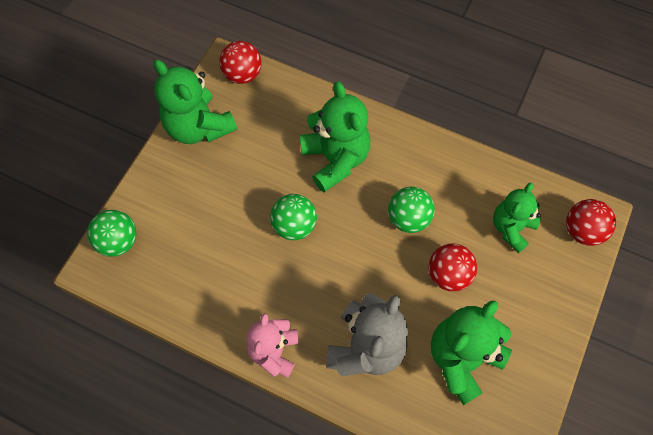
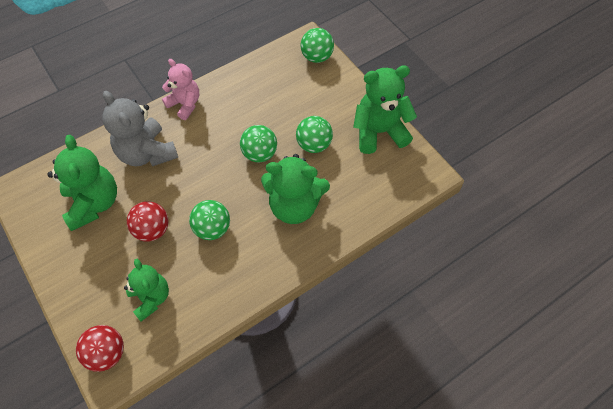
camera: 120 degrees right, 5 degrees down
red ball [219,41,261,84] -> none
none -> green ball [296,116,333,153]

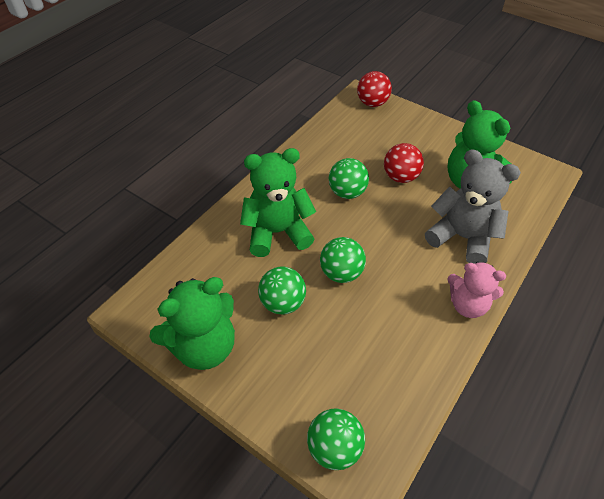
camera: 160 degrees right, 10 degrees down
green teddy bear [124,259,169,321] -> none

